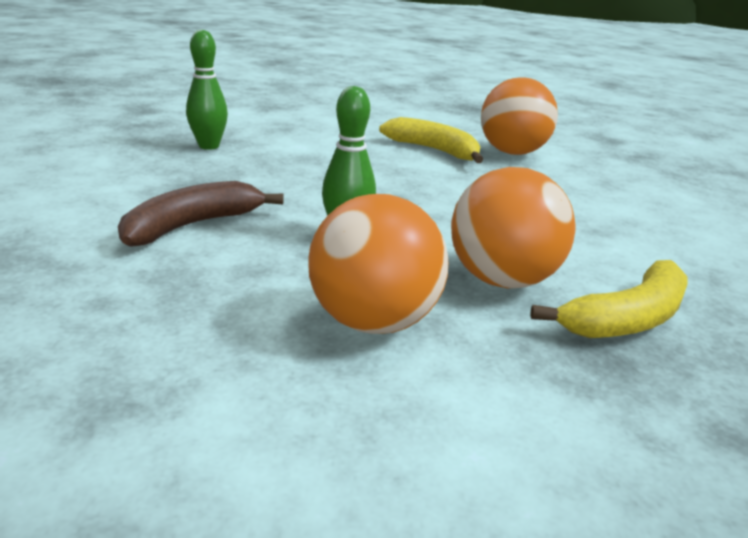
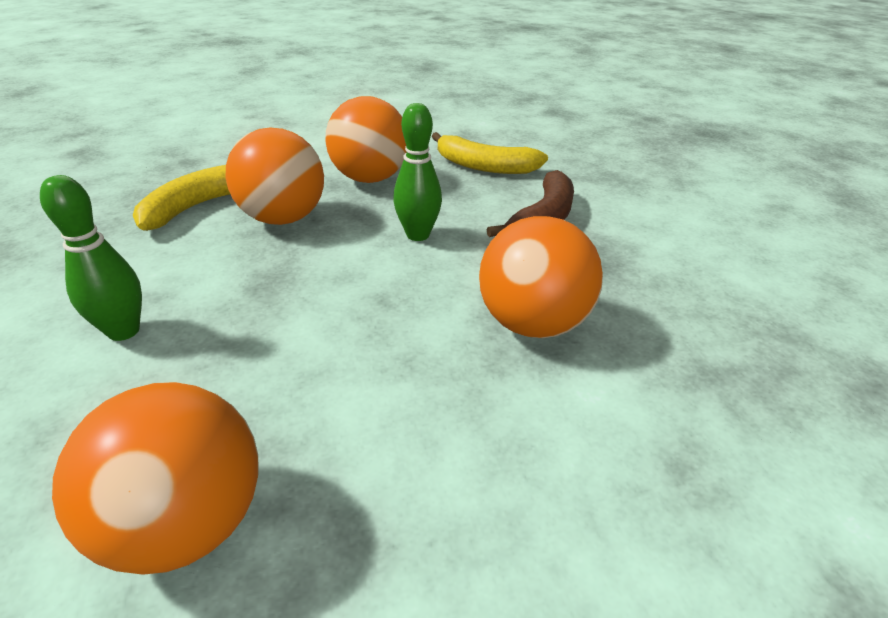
camera: 165 degrees right, 10 degrees up
green bowling pin [186,30,228,150] -> green bowling pin moved to [40,175,142,341]
yellow banana [379,117,483,163] -> yellow banana moved to [432,132,548,174]
none -> orange ball [479,216,603,338]

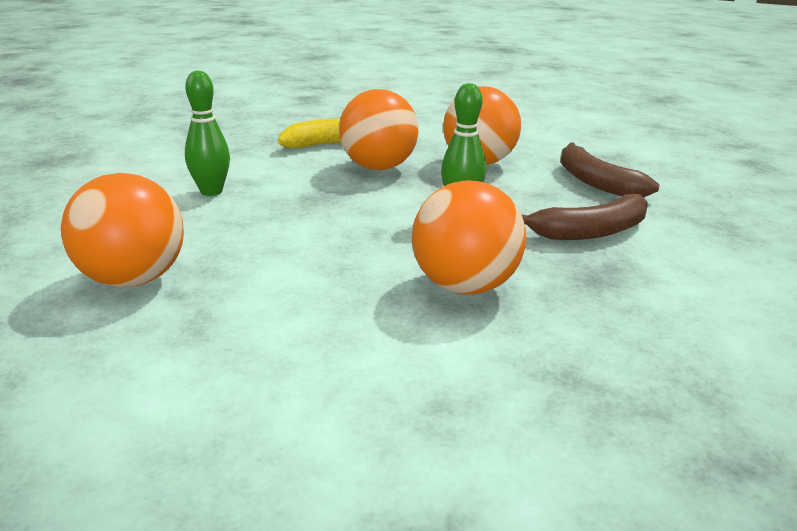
camera: 40 degrees right, 10 degrees down
yellow banana [432,132,548,174] -> brown banana [560,142,659,197]

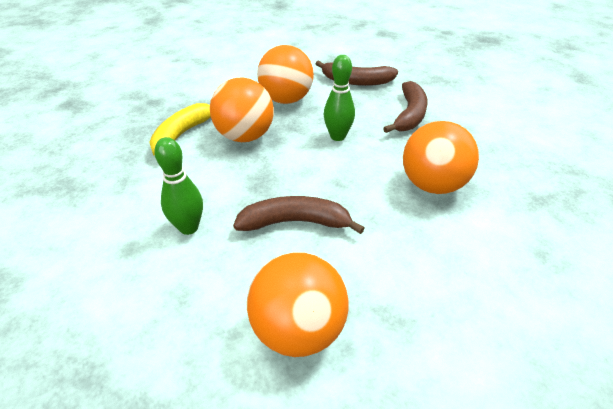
camera: 50 degrees left, 15 degrees up
none -> brown banana [233,196,365,234]

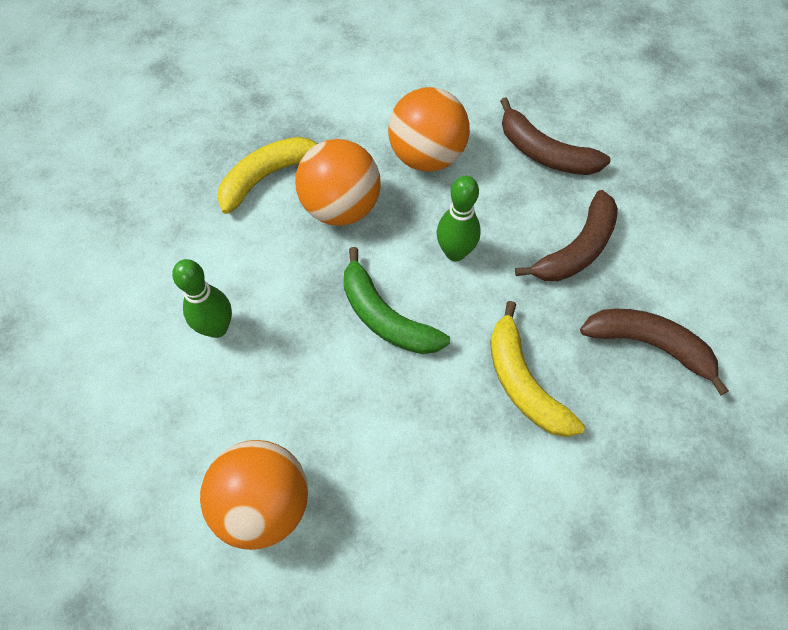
camera: 25 degrees right, 20 degrees up
brown banana [233,196,365,234] -> brown banana moved to [580,309,729,395]
orange ball [403,121,479,194] -> yellow banana [490,301,585,437]
none -> green banana [343,247,450,354]

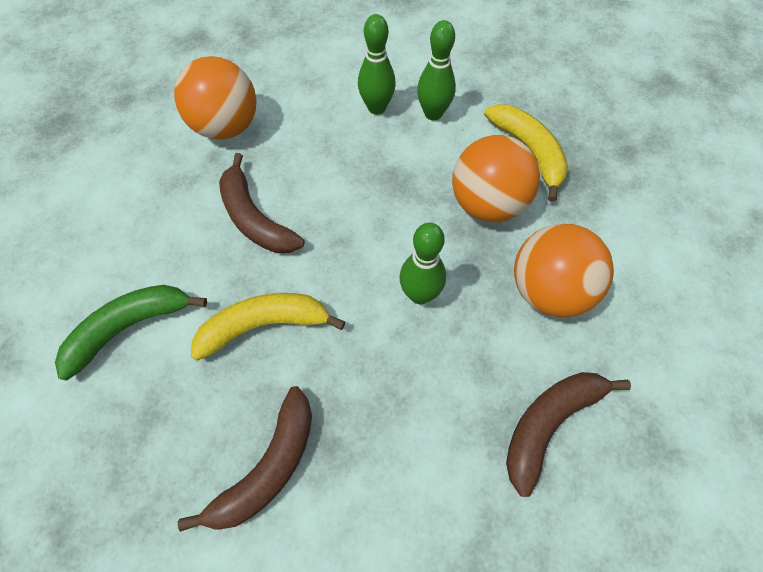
camera: 100 degrees right, 0 degrees up
green banana [343,247,450,354] -> green banana moved to [55,285,207,380]
brown banana [515,190,618,281] -> brown banana moved to [219,153,305,253]
none -> green bowling pin [417,20,456,121]

